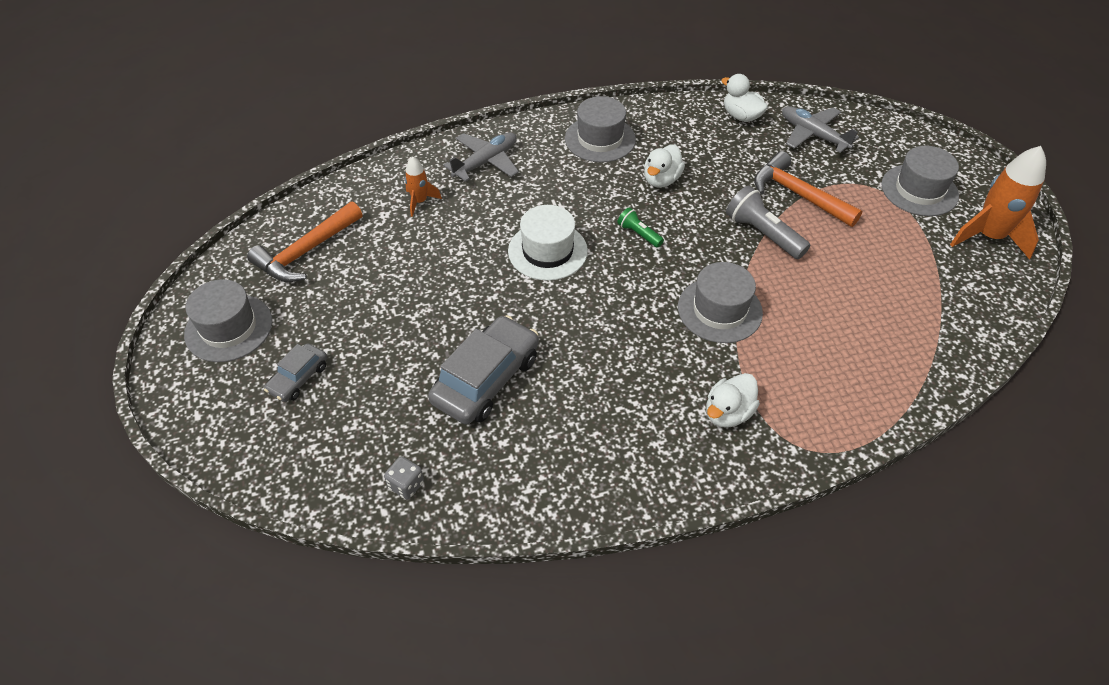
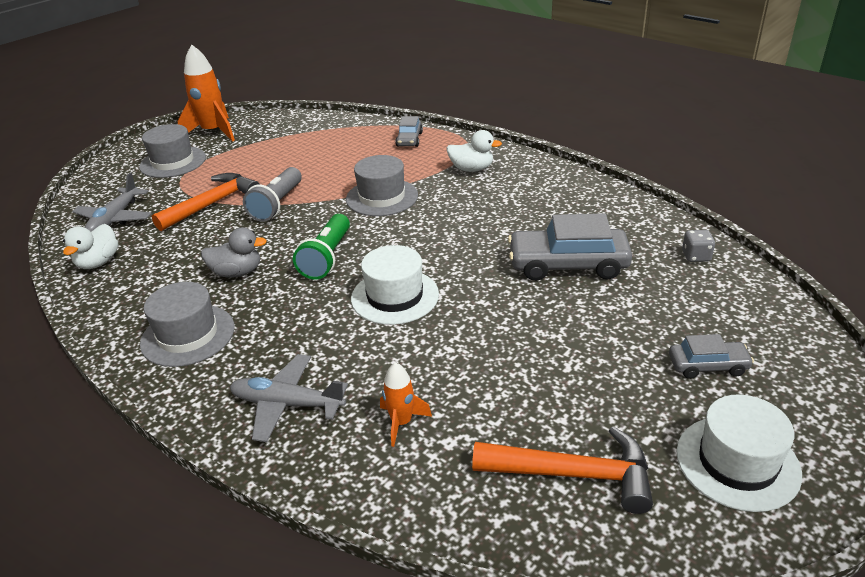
camera: 120 degrees left, 15 degrees down
grey hat [184,279,272,362] -> white hat [677,394,802,512]
green flashlight [617,207,664,248] -> green flashlight [293,214,350,280], size x1.77
white duck [644,144,685,188] -> grey duck [201,227,267,277]
orange hammer [754,151,862,227] -> orange hammer turned 150 degrees counterclockwise [152,173,260,231]
none -> grey car [395,116,423,147]

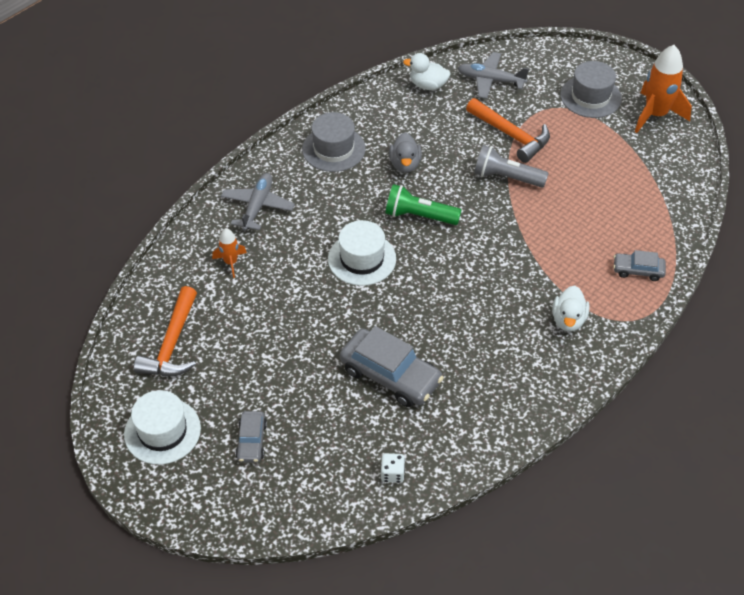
camera: 90 degrees right, 15 degrees up
grey hat [346,155,418,216] -> none
grey car [508,214,632,281] -> grey car turned 120 degrees clockwise [340,326,444,407]
grey dice [682,230,715,262] -> white dice [380,453,405,483]

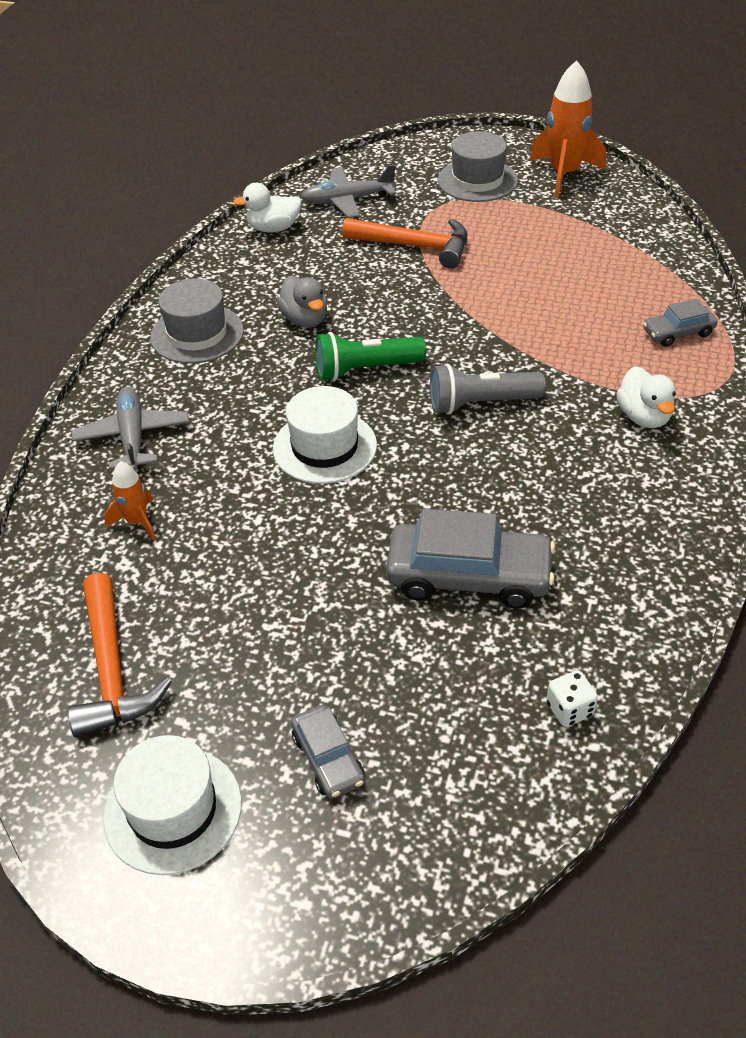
camera: 25 degrees left, 5 degrees down
grey flashlight [474,145,549,188] -> grey flashlight moved to [430,364,546,415]

